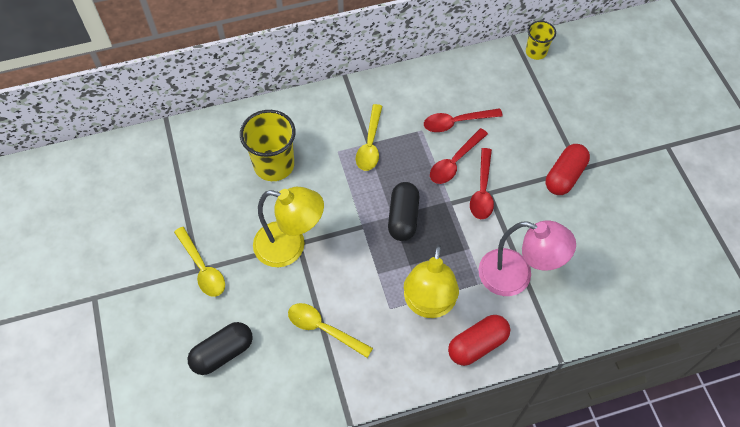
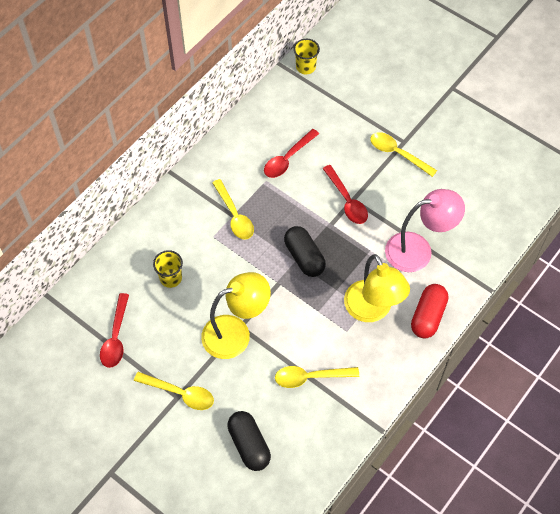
camera: 35 degrees left, 0 degrees up
black capsule [187,322,253,375] -> black capsule turned 45 degrees counterclockwise [227,411,271,471]
yellow cup [240,110,296,181] -> yellow cup [153,250,183,288], size x0.57
red spoon [430,128,488,184] -> red spoon moved to [100,293,129,368]
red capsule [546,144,590,195] -> yellow spoon [370,132,437,177]

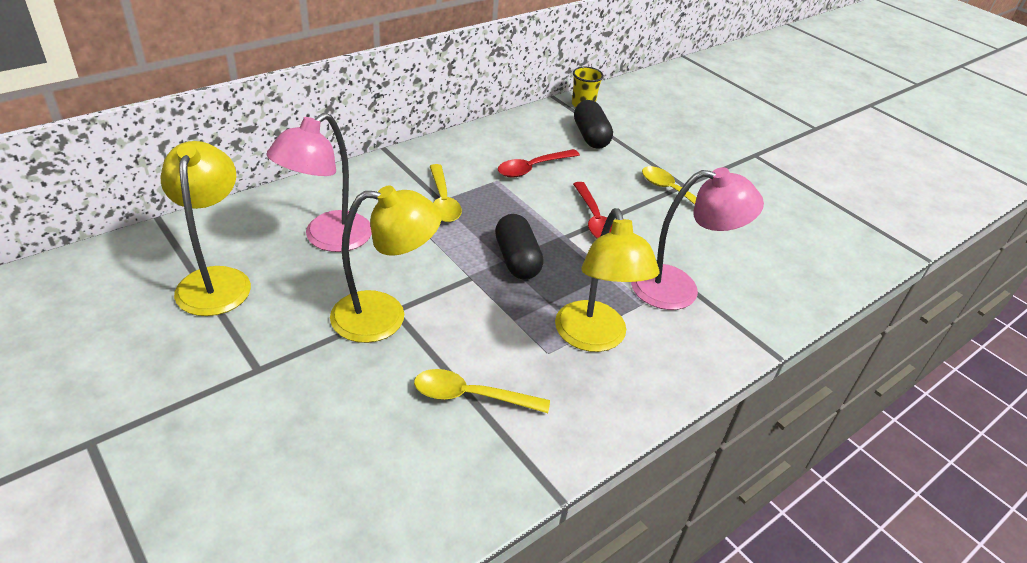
camera: 10 degrees right, 20 degrees down
red spoon [100,293,129,368] -> yellow lamp [161,141,251,316]
yellow spoon [134,372,214,410] -> none
yellow cup [153,250,183,288] -> pink lamp [266,113,372,252]
black capsule [227,411,271,471] -> black capsule moved to [574,100,613,149]
red capsule [411,284,448,338] -> none

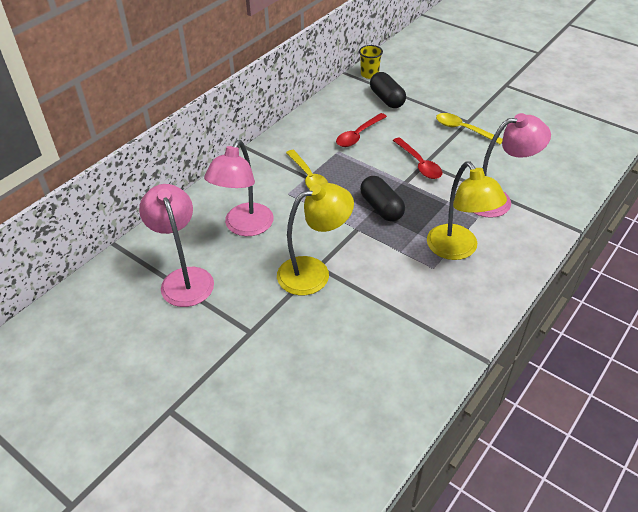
camera: 10 degrees left, 5 degrees up
yellow lamp [161,141,251,316] -> pink lamp [139,184,214,307]
yellow spoon [414,369,550,413] -> none

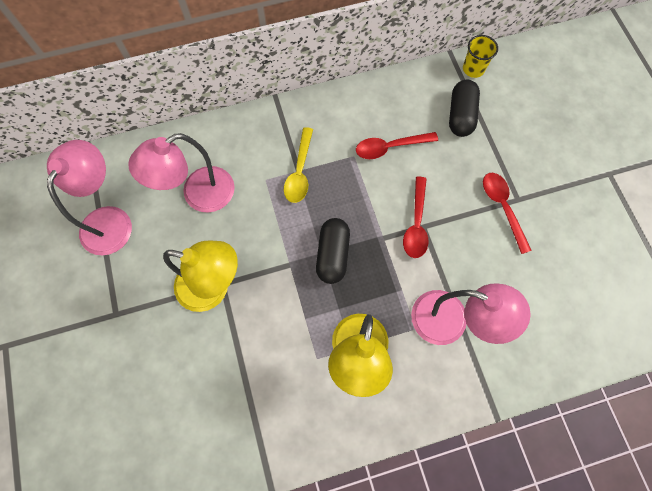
camera: 35 degrees right, 25 degrees up
yellow spoon [436,113,503,145] -> red spoon [483,173,532,254]

